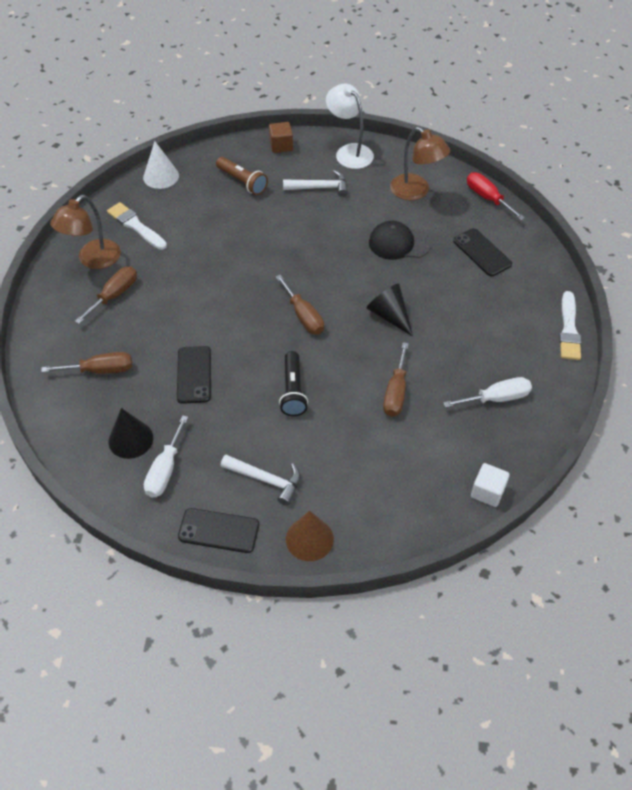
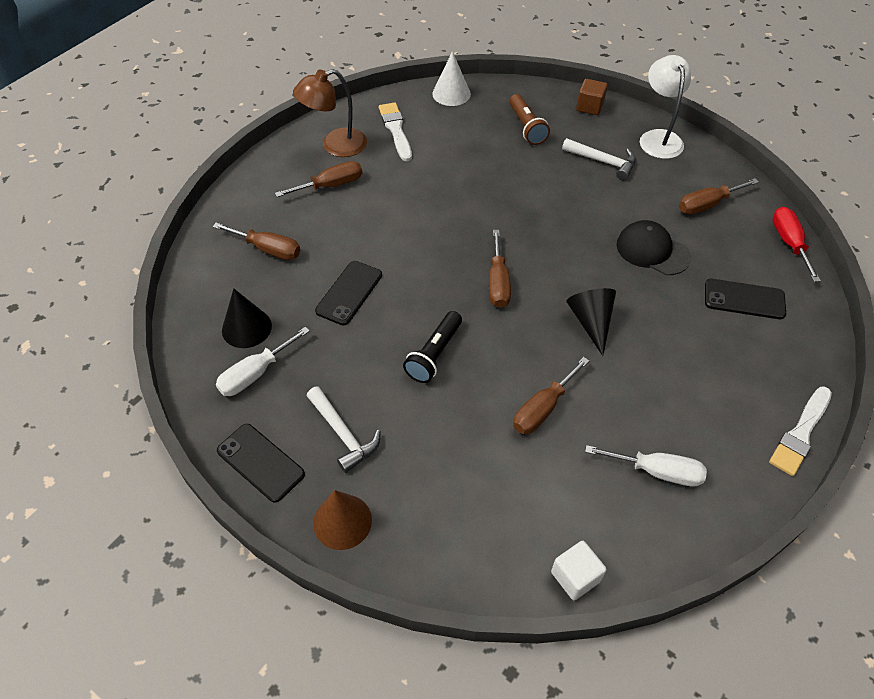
camera: 30 degrees right, 0 degrees up
brown lamp [390,127,450,201] -> brown screwdriver [679,178,759,215]
black phone [453,228,512,276] -> black phone turned 75 degrees counterclockwise [705,279,786,319]

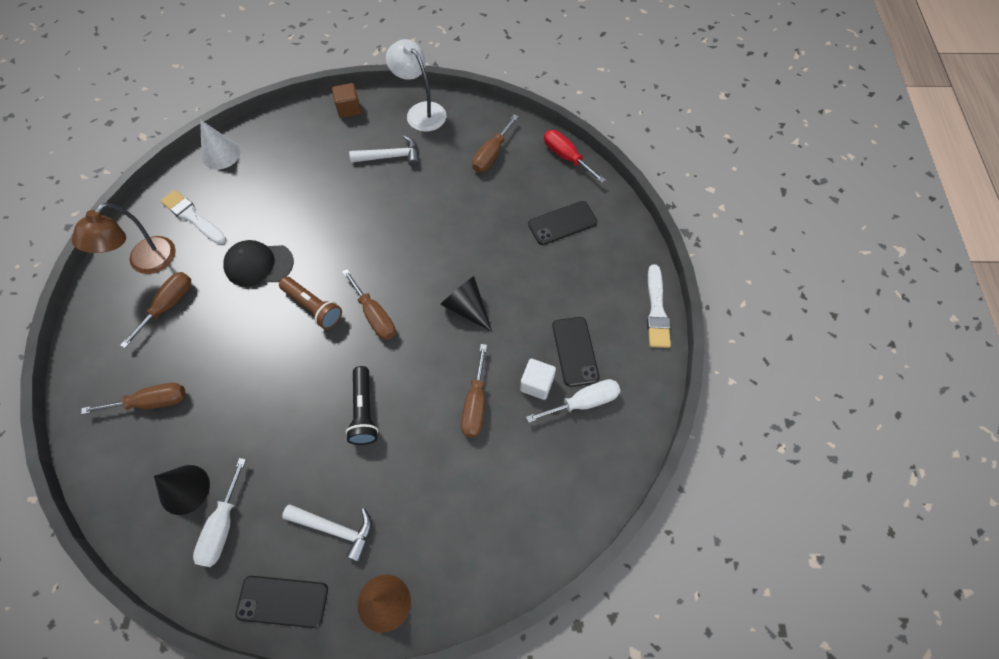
camera: 35 degrees left, 10 degrees up
black phone [315,261,382,325] -> black phone moved to [552,317,599,387]
brown flashlight [509,94,550,145] -> brown flashlight moved to [279,277,342,330]
white cube [551,541,607,600] -> white cube moved to [520,359,556,400]
black cap [617,220,691,275] -> black cap moved to [223,240,294,287]

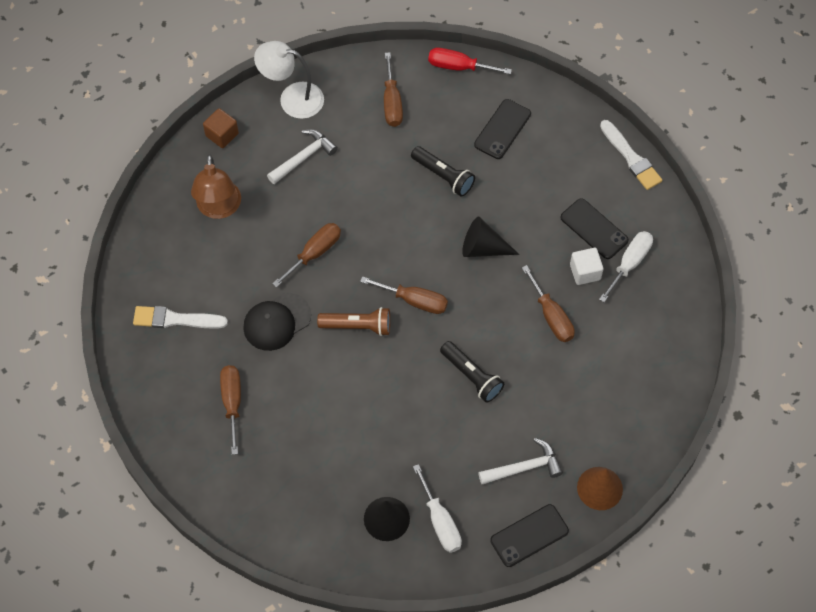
camera: 35 degrees left, 0 degrees up
brown lamp [72,203,176,274] -> brown lamp moved to [191,155,241,219]
brown screwdriver [81,383,186,414] -> brown screwdriver moved to [272,223,341,288]
white cone [200,120,240,170] -> none
none -> black flashlight [411,146,475,197]

